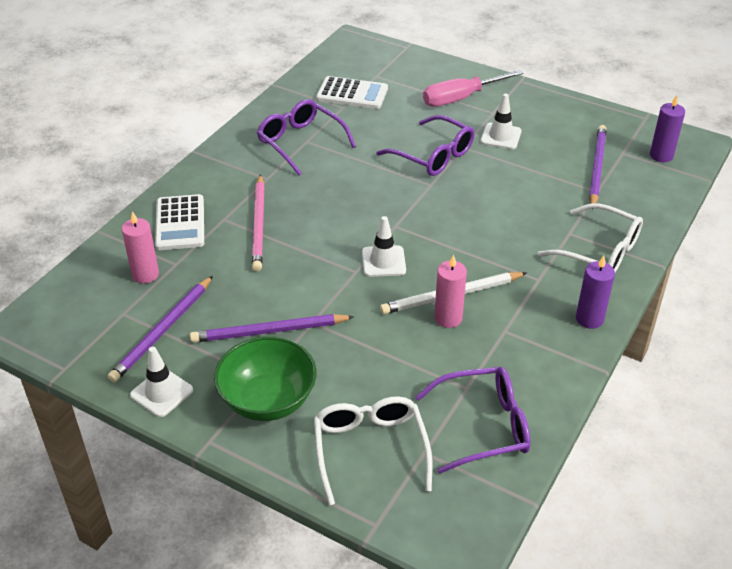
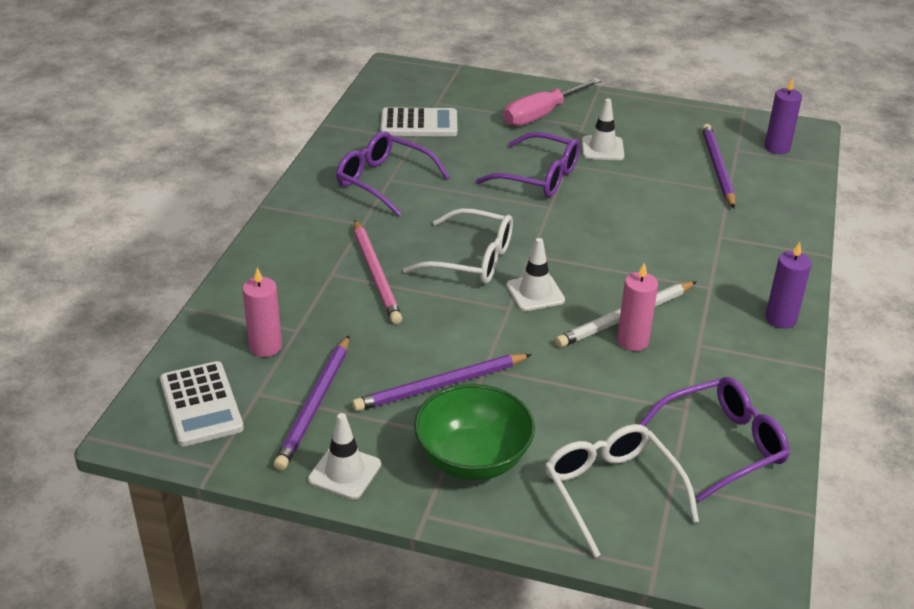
camera: 15 degrees left, 5 degrees down
white calculator [155,194,204,250] -> white calculator moved to [160,361,244,447]
white glasses [538,203,643,272] -> white glasses moved to [403,208,513,284]

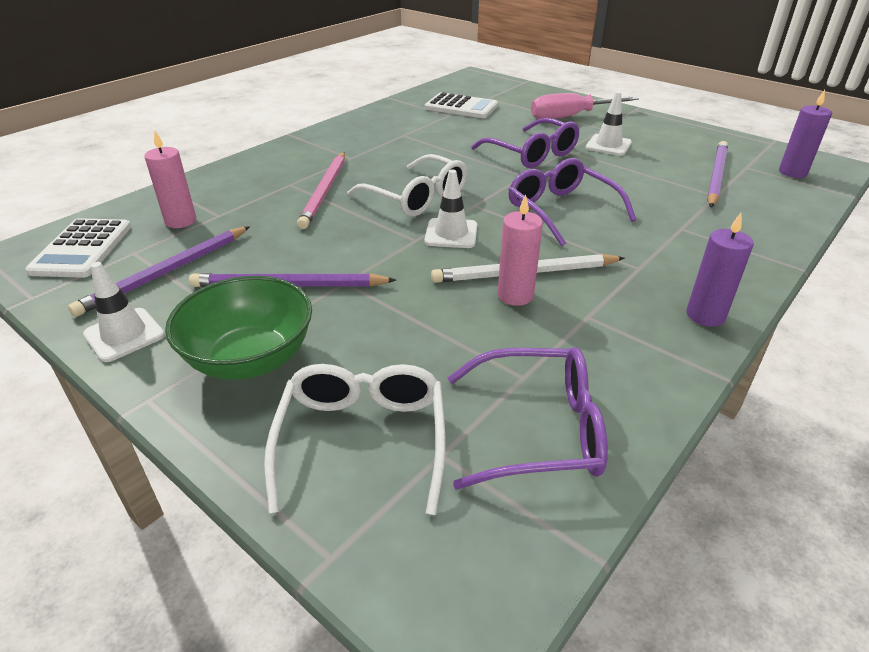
camera: 25 degrees right, 0 degrees up
purple glasses [336,131,450,216] -> purple glasses moved to [508,158,636,247]

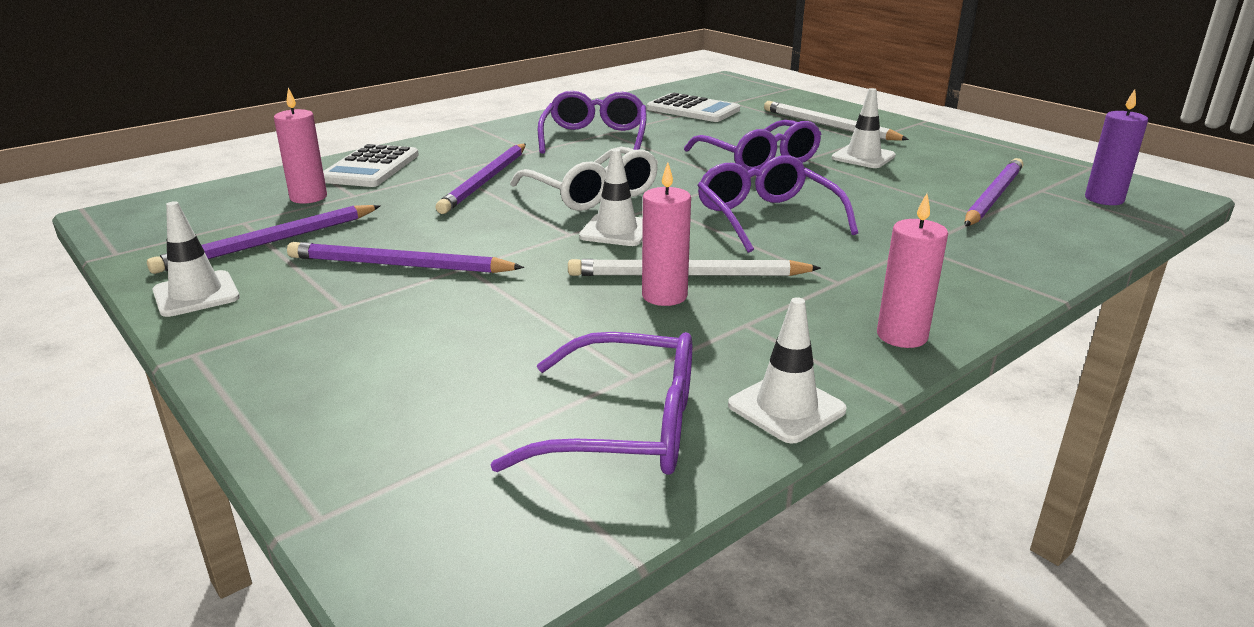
camera: 10 degrees right, 10 degrees down
white calculator [25,218,131,278] -> white calculator moved to [323,144,419,187]
green bowl [165,276,312,380] -> none
white glasses [264,364,446,515] -> none
pink pencil [297,152,345,229] -> purple pencil [435,144,526,214]
pink screwdriver [531,93,639,119] -> white pencil [764,101,909,141]
purple candle [687,213,754,327] -> pink candle [877,193,948,348]
none -> purple glasses [538,91,646,154]
none -> white traffic cone [728,297,847,444]

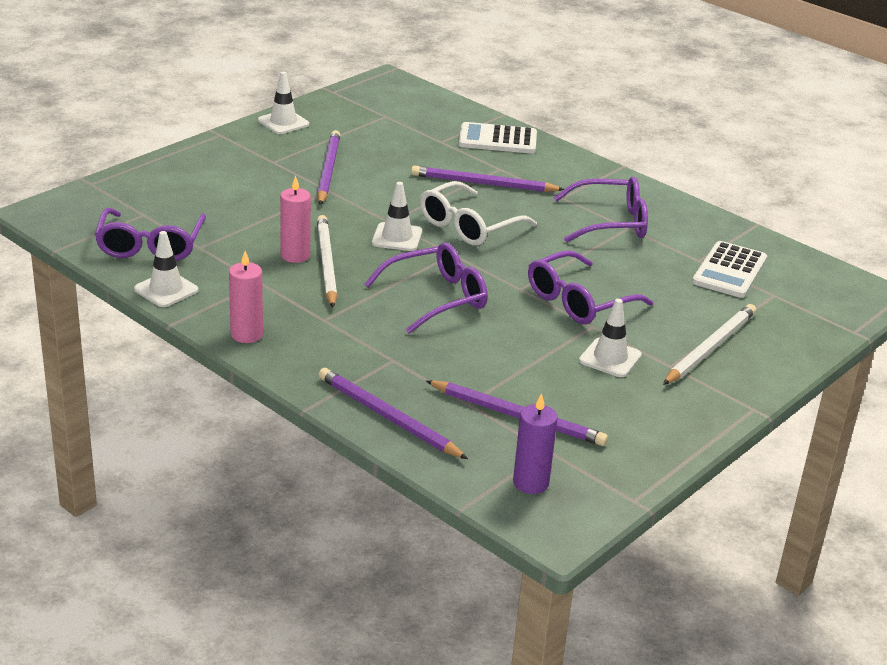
camera: 80 degrees right, 5 degrees up
purple pencil [147,205,381,274] -> purple pencil moved to [318,368,468,459]
pink candle [274,88,327,204] -> none

